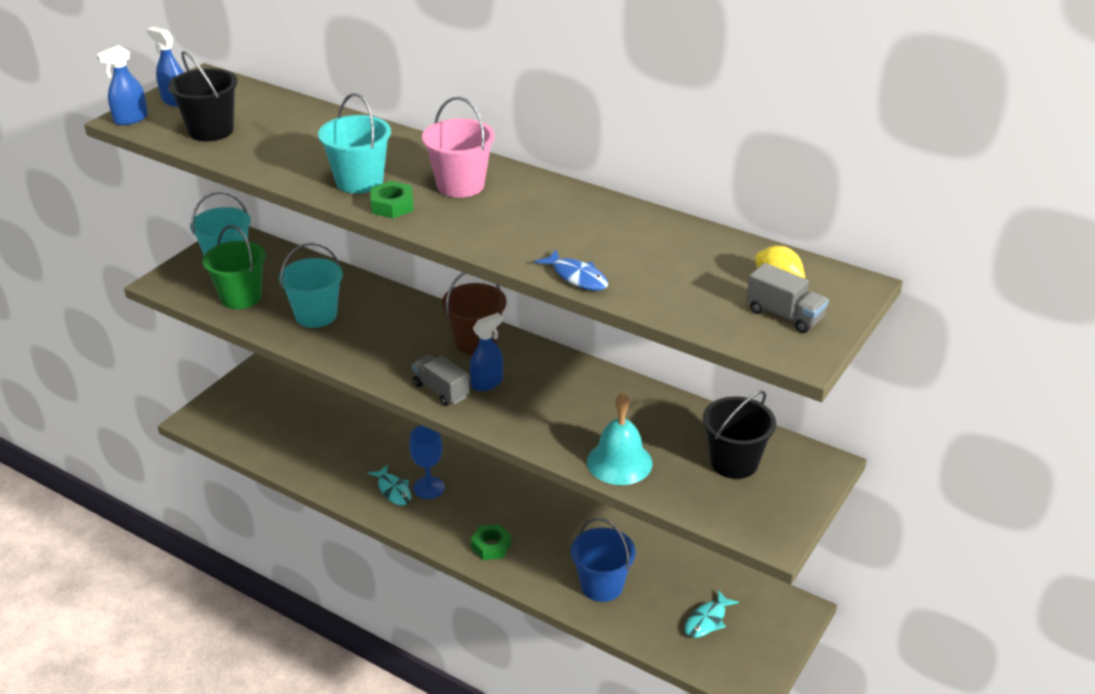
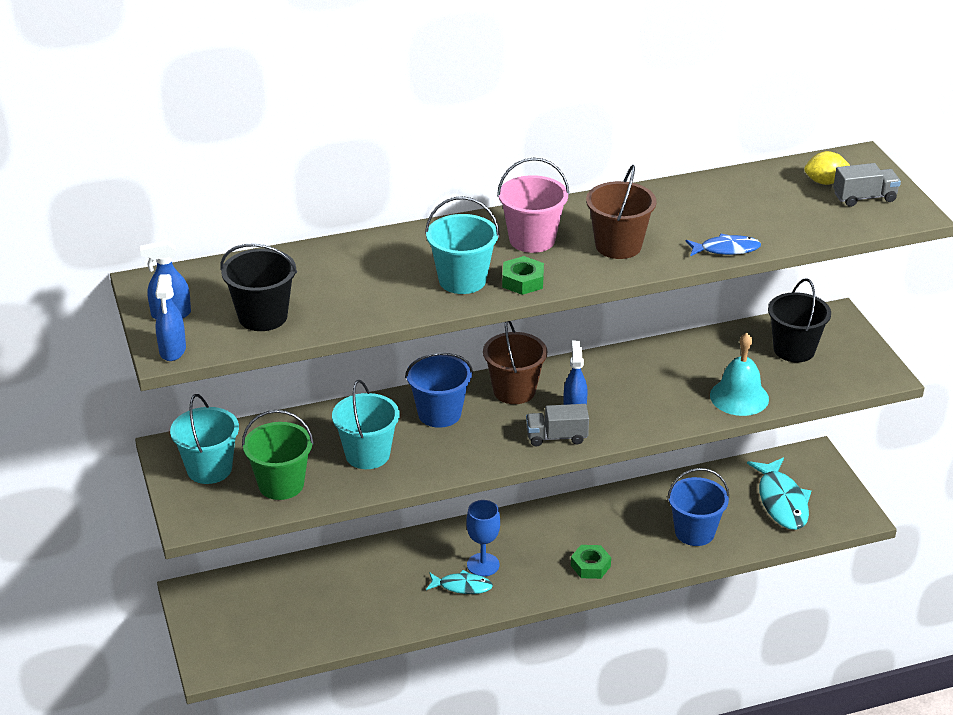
camera: 50 degrees left, 0 degrees up
turquoise fish [685,590,739,638] -> turquoise fish [747,458,811,530], size x1.71
none -> blue bucket [405,352,473,428]
none -> brown bucket [586,165,656,259]

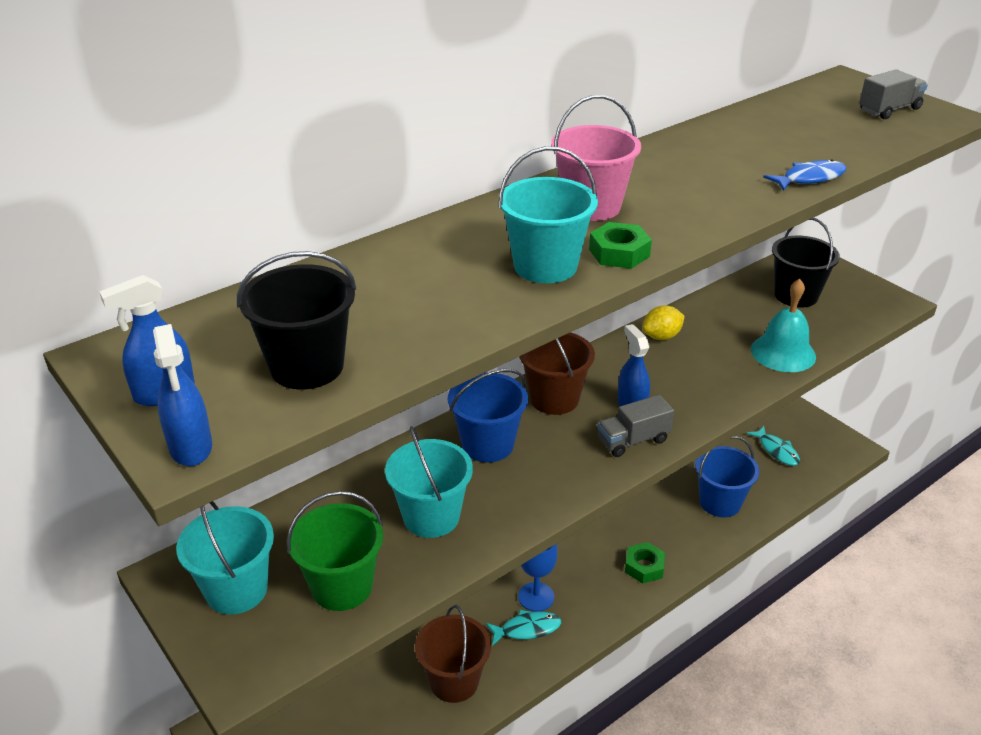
camera: 20 degrees left, 0 degrees up
brown bucket [586,165,656,259] -> brown bucket moved to [415,605,491,703]
turquoise fish [747,458,811,530] -> turquoise fish [747,426,800,466], size x0.58
yellow lemon [804,151,851,185] -> yellow lemon moved to [642,305,684,340]

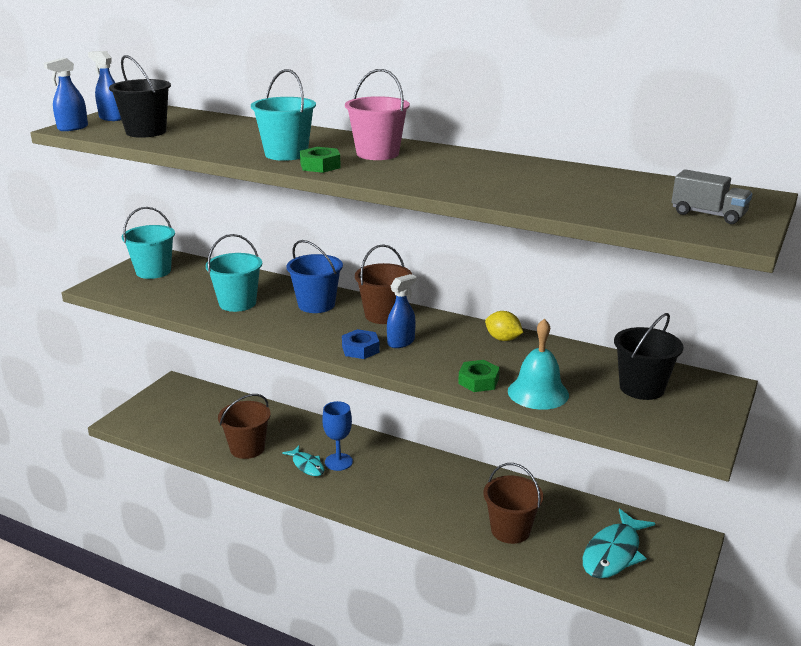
camera: 65 degrees right, 10 degrees down
green bucket [286,491,383,611] -> none
grey truck [597,395,674,457] -> blue nut [342,329,380,359]
green nut [625,542,665,584] -> green nut moved to [458,360,500,392]
blue bucket [695,436,759,517] -> brown bucket [483,463,543,544]
turquoise fish [747,426,800,466] -> turquoise fish [583,509,655,579], size x1.71
blue fish [763,160,846,191] -> none

